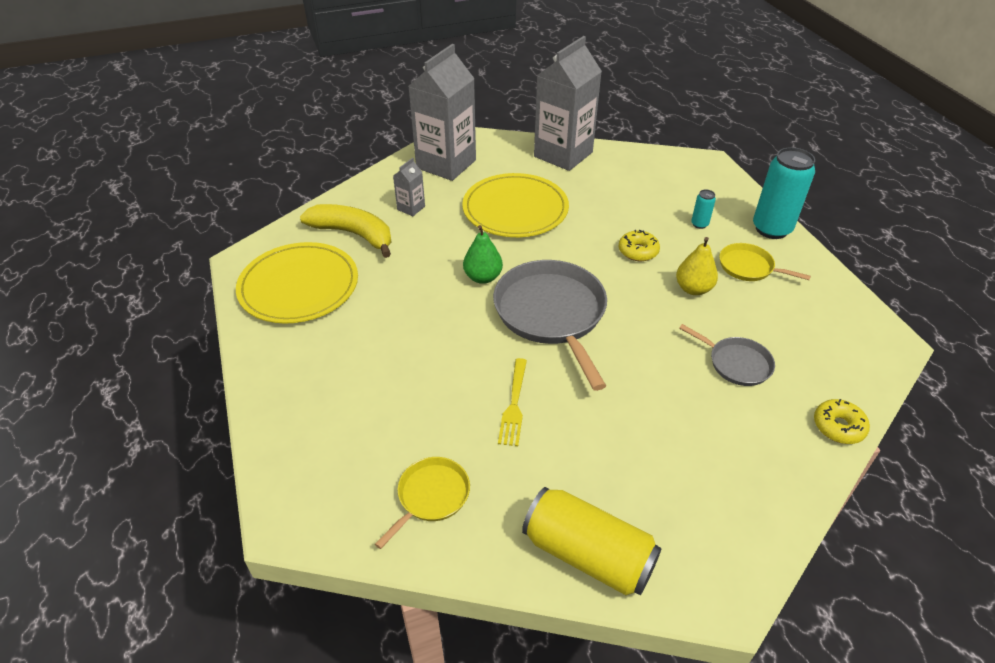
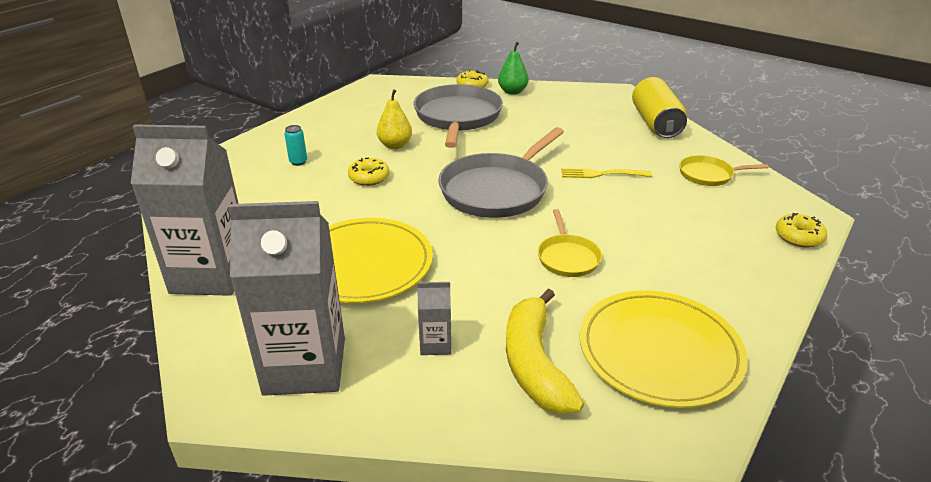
camera: 125 degrees left, 10 degrees down
green pear [463,225,503,284] -> green pear moved to [498,42,529,95]
yellow fork [498,358,527,446] -> yellow fork turned 150 degrees counterclockwise [561,168,652,178]
grey pan [679,324,775,386] -> grey pan [413,84,503,148], size x1.96
yellow pan [719,243,811,281] -> yellow pan moved to [538,209,602,277]
turquoise can [753,147,815,239] -> none
none -> yellow donut [776,213,827,248]

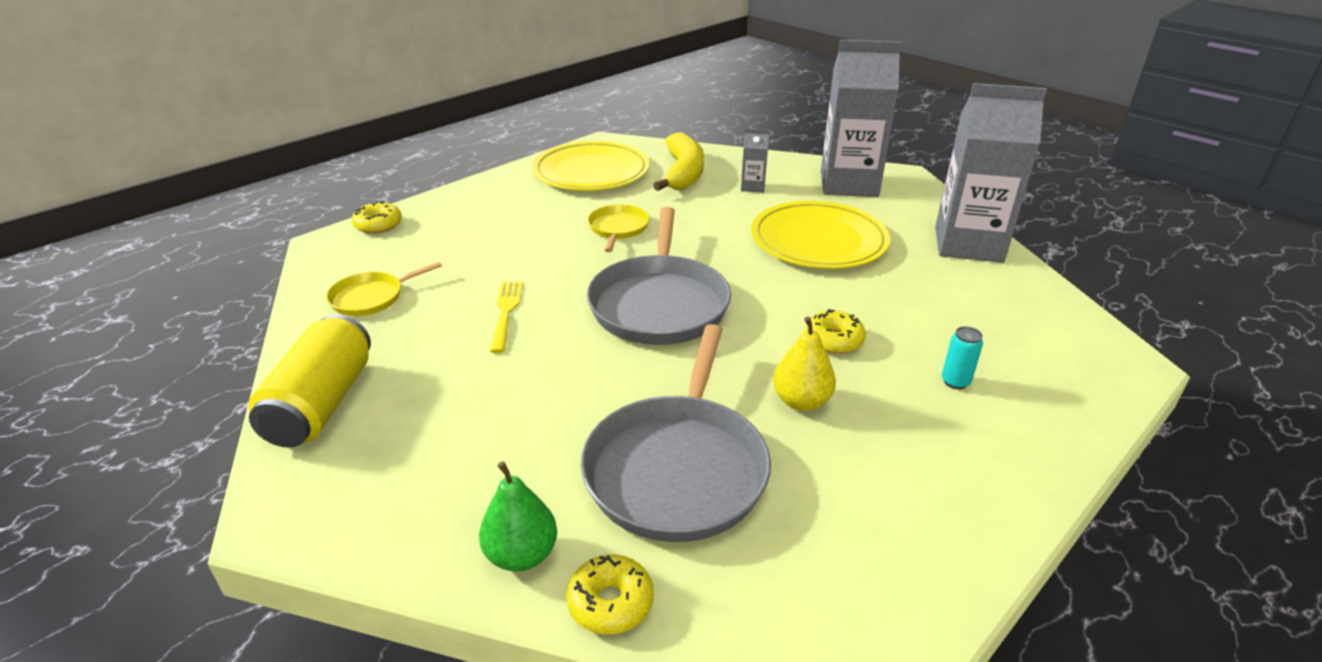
camera: 170 degrees left, 0 degrees up
grey pan [438,127,564,218] -> grey pan turned 135 degrees clockwise [587,207,731,345]
yellow fork [561,168,652,178] -> yellow fork turned 105 degrees counterclockwise [490,281,523,353]
yellow pan [679,155,769,186] -> yellow pan turned 135 degrees clockwise [326,262,442,316]

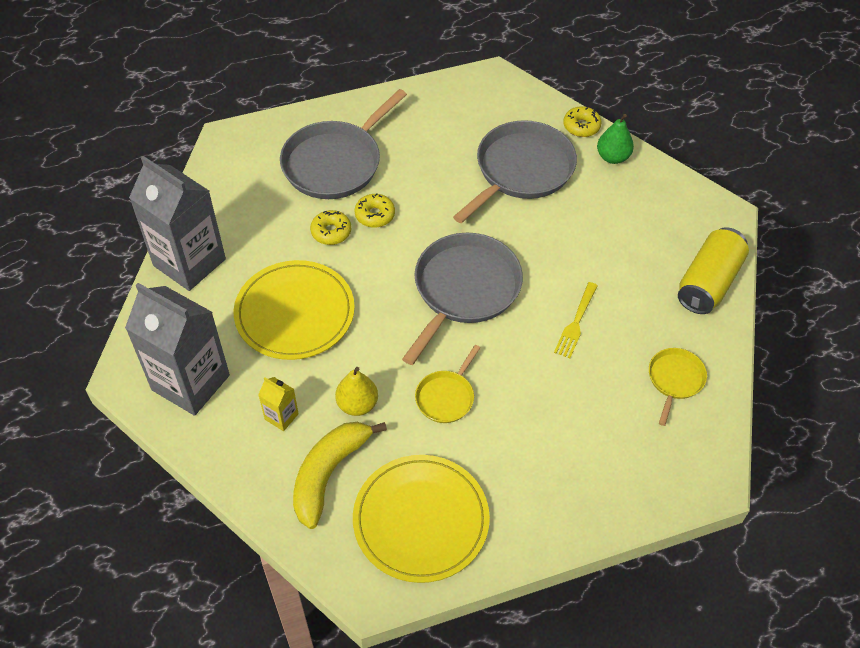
camera: 155 degrees left, 20 degrees up
yellow pan [326,262,442,316] -> yellow pan turned 60 degrees counterclockwise [649,348,707,426]
yellow donut [352,201,402,234] -> yellow donut moved to [310,210,351,245]
grey carton [741,128,769,193] -> yellow carton [258,377,299,431]
yellow pear [773,317,836,411] -> yellow pear moved to [335,367,378,416]
turquoise can [942,326,983,389] -> grey pan [280,89,407,199]

